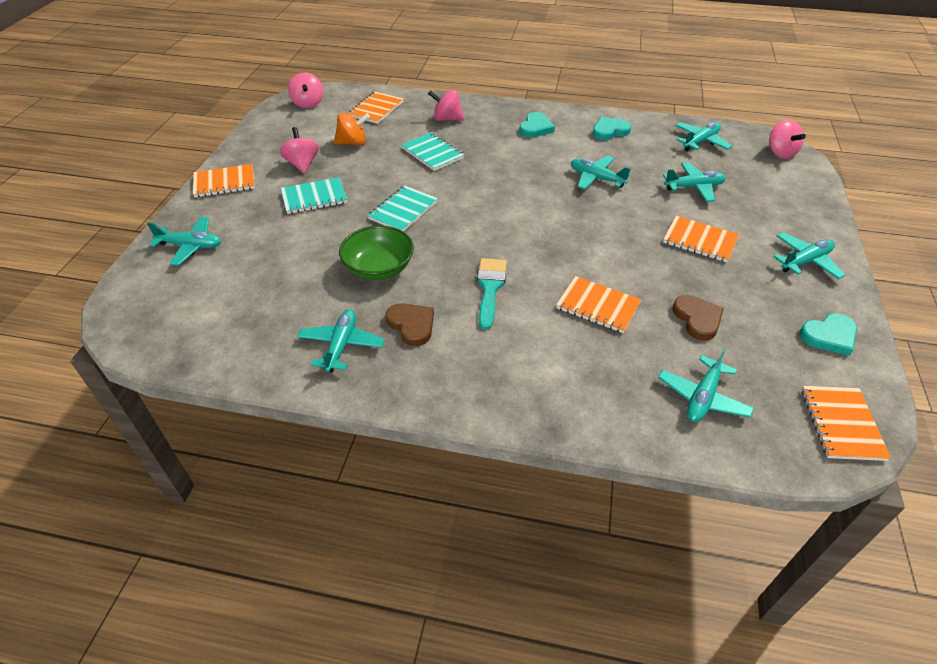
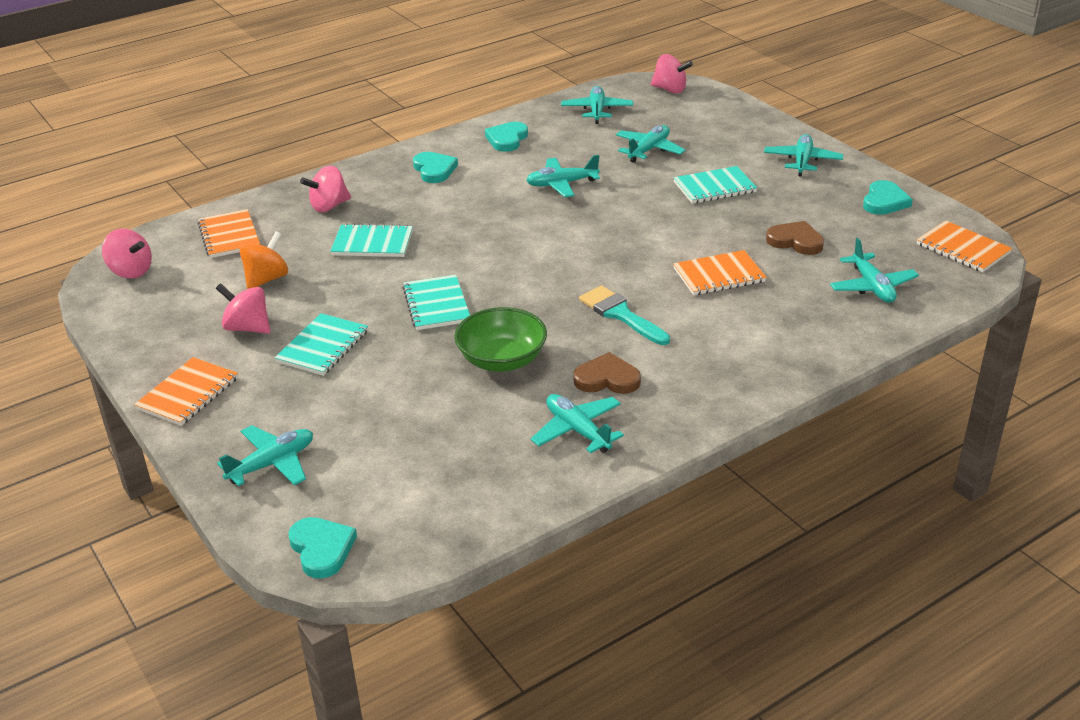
camera: 45 degrees left, 10 degrees down
orange notebook [663,216,739,262] -> turquoise notebook [673,166,757,204]
none -> turquoise heart [288,517,357,579]

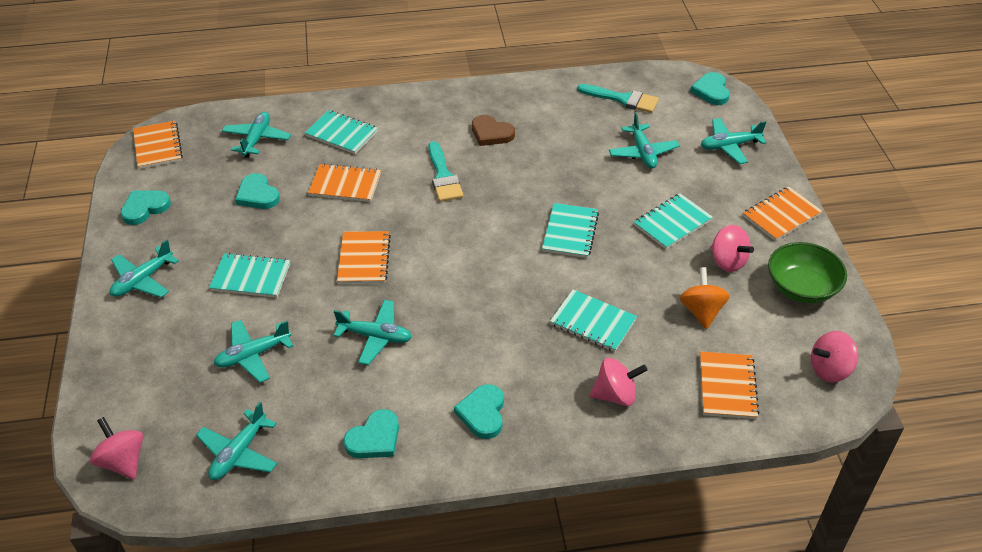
camera: 155 degrees left, 10 degrees up
pink spinning top [102,229,152,278] -> pink spinning top turned 75 degrees counterclockwise [811,331,858,382]
orange spinning top [239,231,288,289] -> orange spinning top turned 120 degrees clockwise [680,267,730,329]
green bowl [454,307,547,372] -> green bowl moved to [768,242,847,303]
turquoise plane [531,394,624,453] -> turquoise plane moved to [609,112,680,169]
brown heart [766,221,824,255] -> turquoise heart [235,173,280,209]
none -> turquoise notebook [305,110,378,154]
none -> orange notebook [337,231,391,284]
none -> turquoise brush [577,84,659,113]

